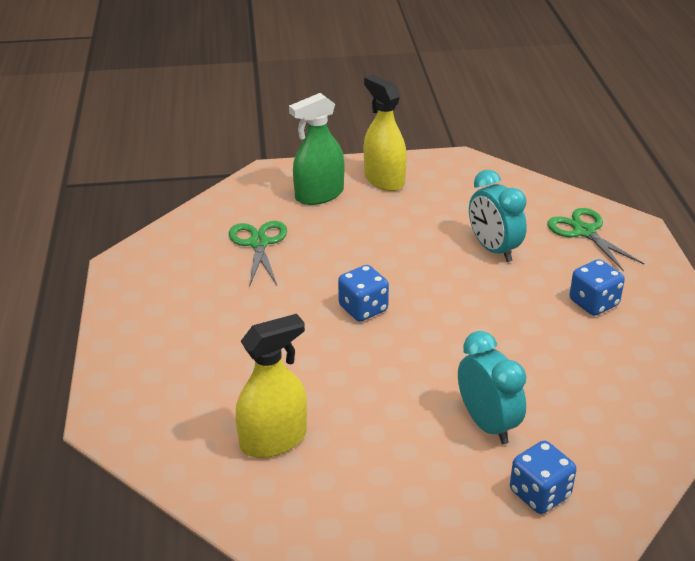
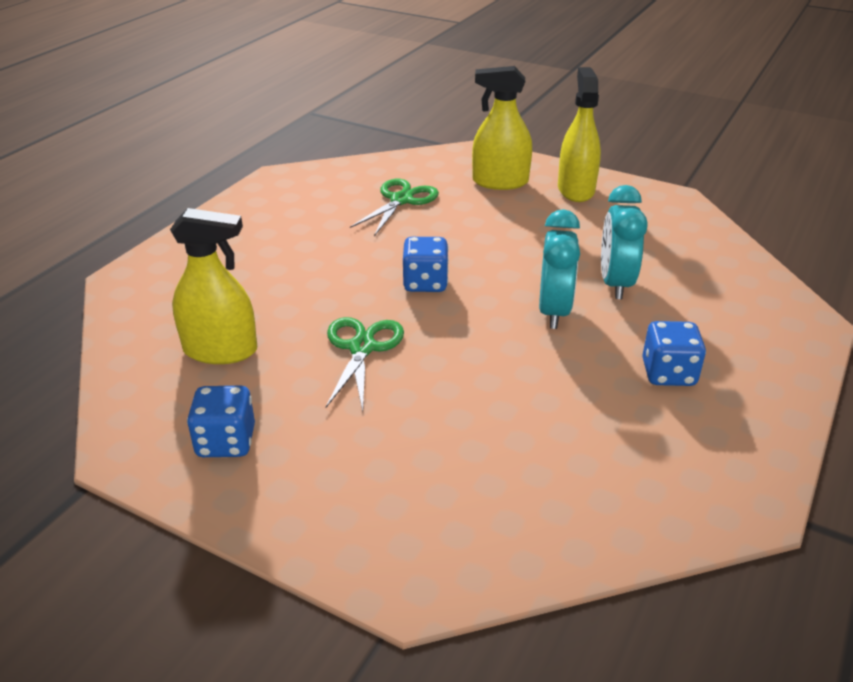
camera: 35 degrees right, 0 degrees up
green spray bottle [289,93,344,205] -> yellow spray bottle [472,66,532,190]
turquoise clock [458,331,526,444] -> turquoise clock moved to [539,209,580,329]
blue dice [510,441,576,514] -> blue dice moved to [187,386,255,457]
green scissors [547,208,644,271] -> green scissors moved to [325,317,404,411]

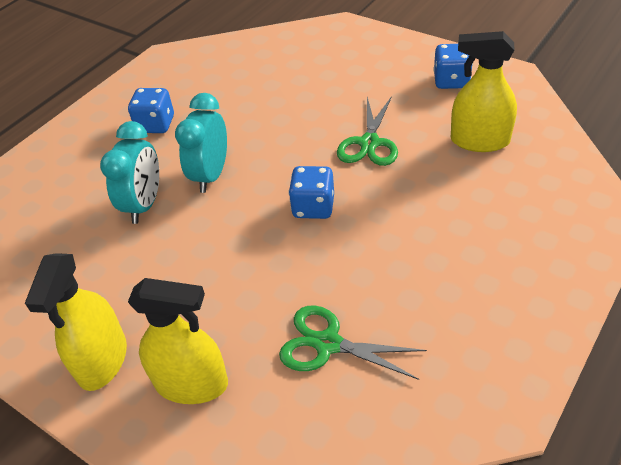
camera: 170 degrees left, 10 degrees up
green scissors [350,179,439,236] -> green scissors turned 75 degrees clockwise [279,305,427,380]

